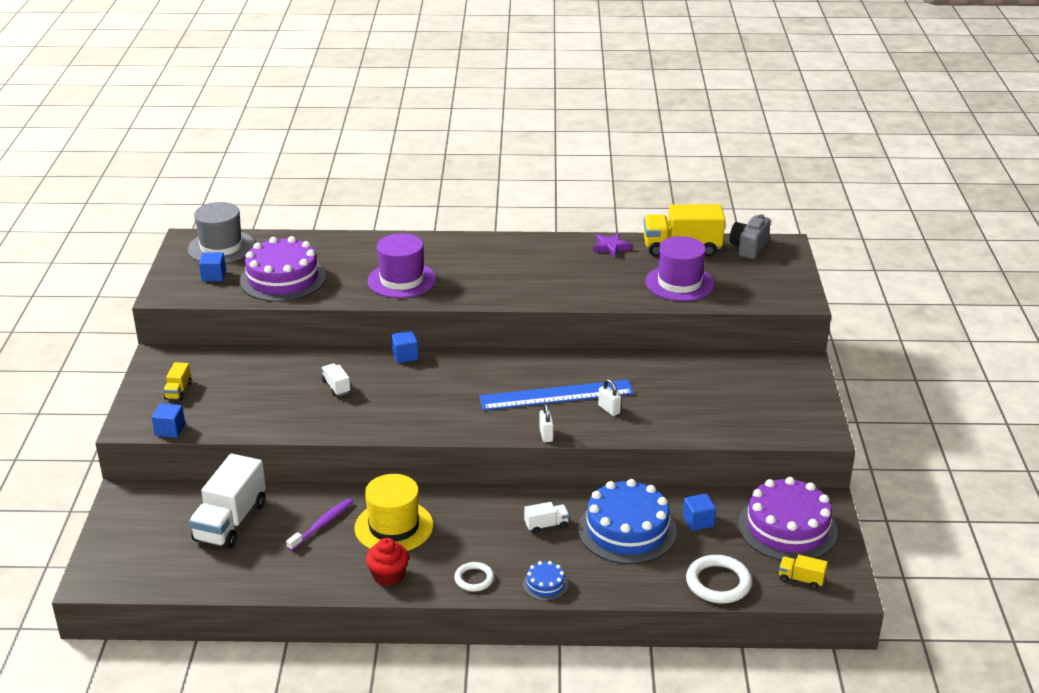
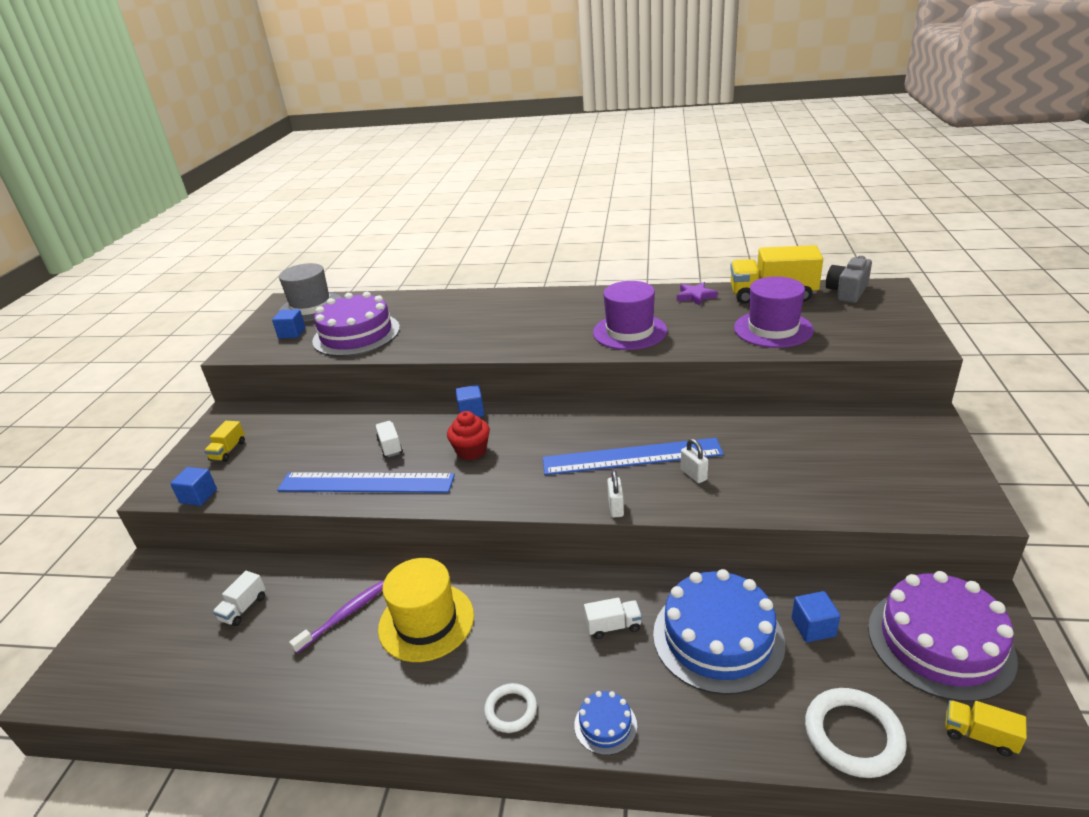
camera: 10 degrees right, 0 degrees up
white truck [189,454,266,549] -> white truck [213,571,266,626], size x0.46
red cupcake [366,538,409,586] -> red cupcake moved to [447,411,490,460]
purple hat [368,233,436,298] -> purple hat moved to [593,281,667,350]
none -> blue ruler [277,472,455,493]

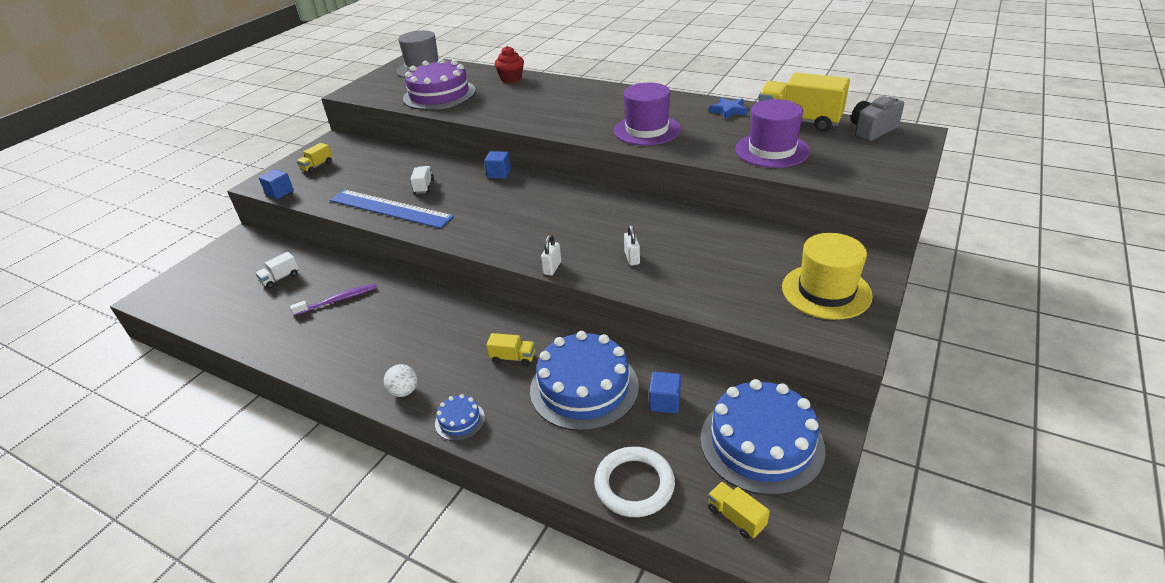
camera: 20 degrees right, 5 degrees up
blue cube [272,309,306,339] -> none
yellow hat [378,558,474,662] -> yellow hat moved to [782,233,873,320]
red cupcake [447,411,490,460] -> red cupcake moved to [495,46,524,83]
white ring [484,683,537,733] -> white ball [384,364,417,397]
blue ruler [543,438,724,475] -> none
white truck [584,597,642,639] -> yellow truck [486,333,535,366]
purple star [677,282,718,306] -> blue star [709,97,748,119]
purple cake [868,571,1018,702] -> blue cake [700,379,825,495]

